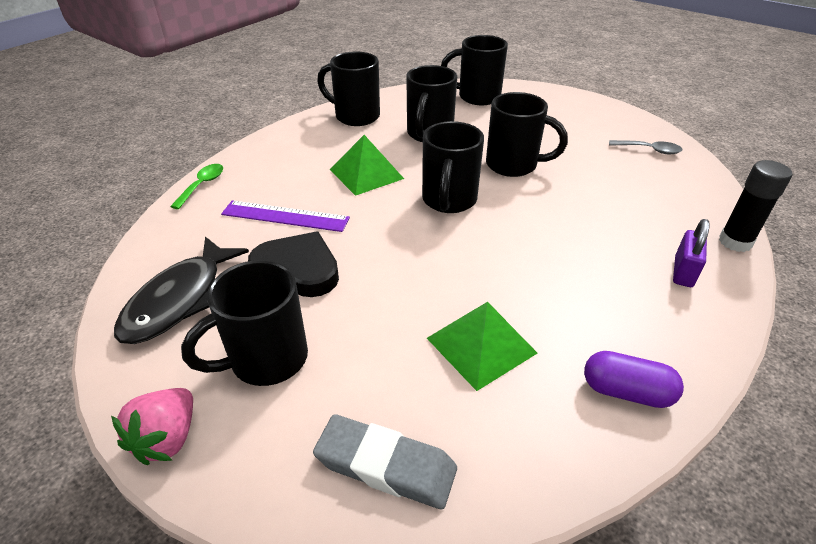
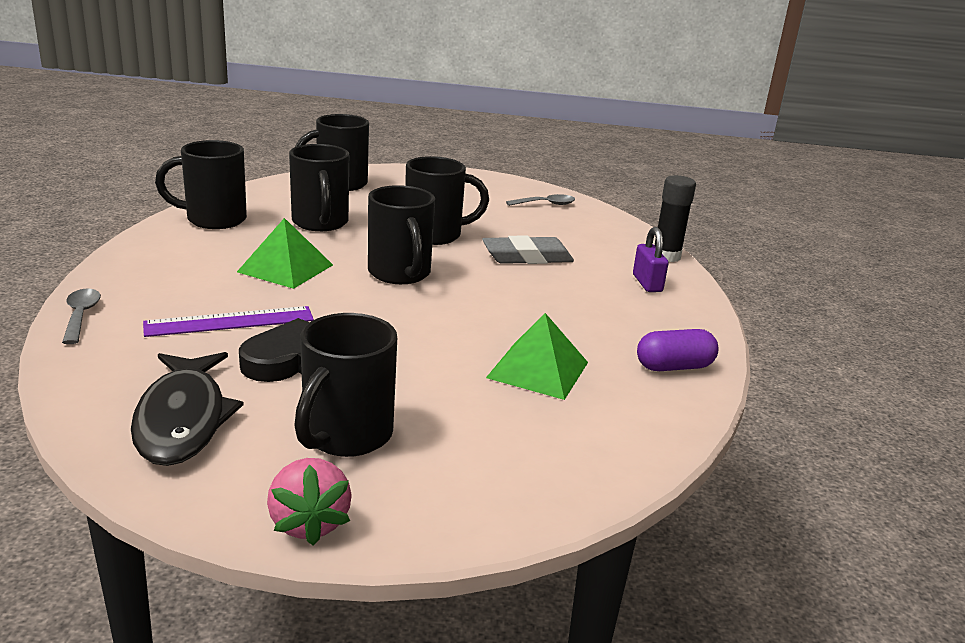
camera: 35 degrees left, 15 degrees down
green spoon [170,164,223,209] -> grey spoon [62,288,101,344]
grey eraser [313,414,457,509] -> grey eraser moved to [482,235,574,264]

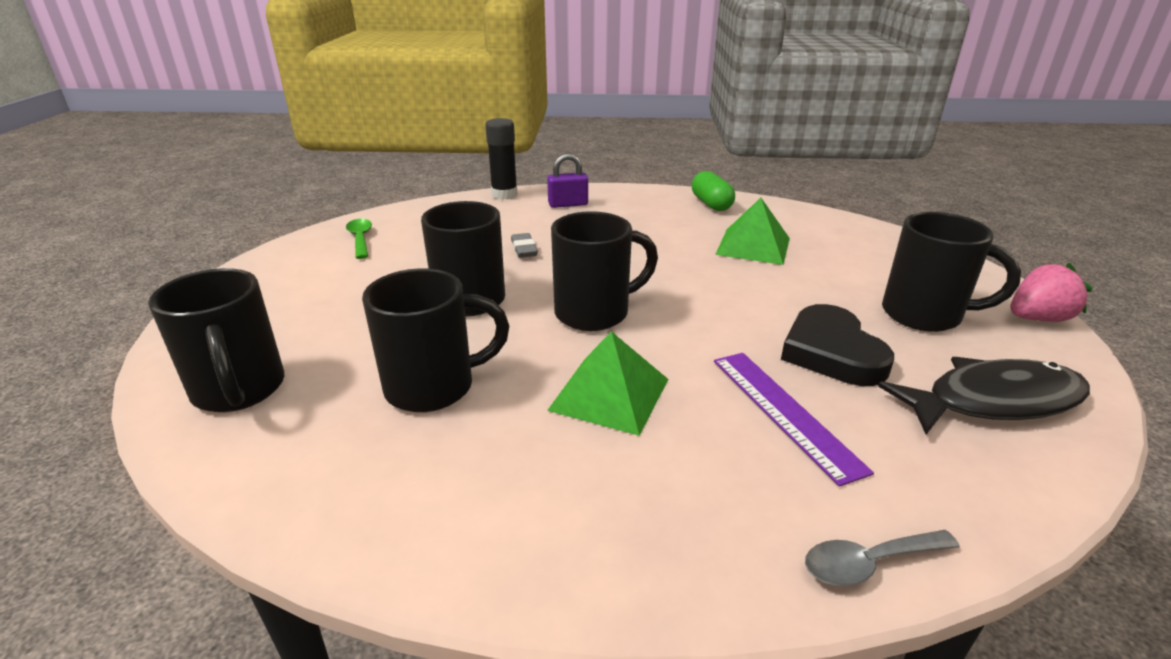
camera: 90 degrees left, 5 degrees up
black mug [155,140,247,229] -> none
grey eraser [482,235,574,264] -> grey eraser [511,233,538,258], size x0.55
grey spoon [506,194,575,206] -> green spoon [346,219,372,259]
purple capsule [637,329,719,371] -> green capsule [692,171,735,211]

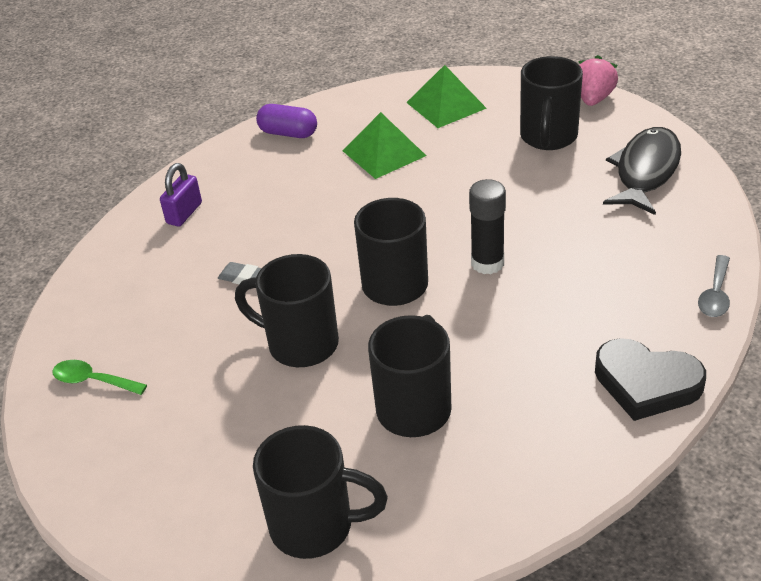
camera: 50 degrees left, 10 degrees up
black glue stick [485,118,518,200] -> black glue stick moved to [469,179,506,274]
green pyramid [547,331,668,436] -> green pyramid moved to [406,65,487,128]
green capsule [692,171,735,211] -> purple capsule [256,104,317,138]
purple ruler [714,353,874,487] -> none
black heart [781,304,894,386] -> black heart moved to [595,338,706,421]
black mug [882,212,1021,332] -> black mug turned 135 degrees clockwise [520,56,583,150]

